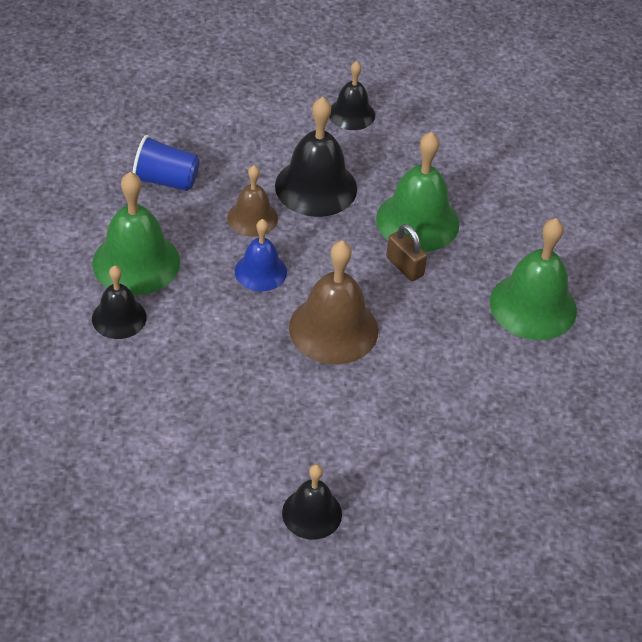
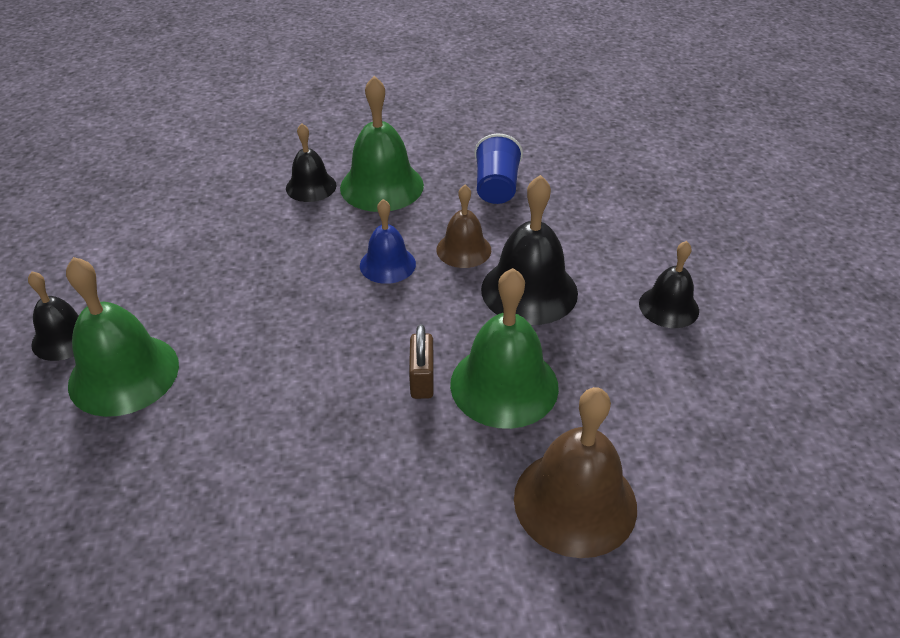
camera: 85 degrees right, 5 degrees down
brown bell [289,241,378,365] -> brown bell moved to [514,387,637,558]
brown padlock [386,224,427,281] -> brown padlock turned 45 degrees counterclockwise [409,324,434,399]
green bell [490,218,577,340] -> green bell moved to [66,257,179,417]

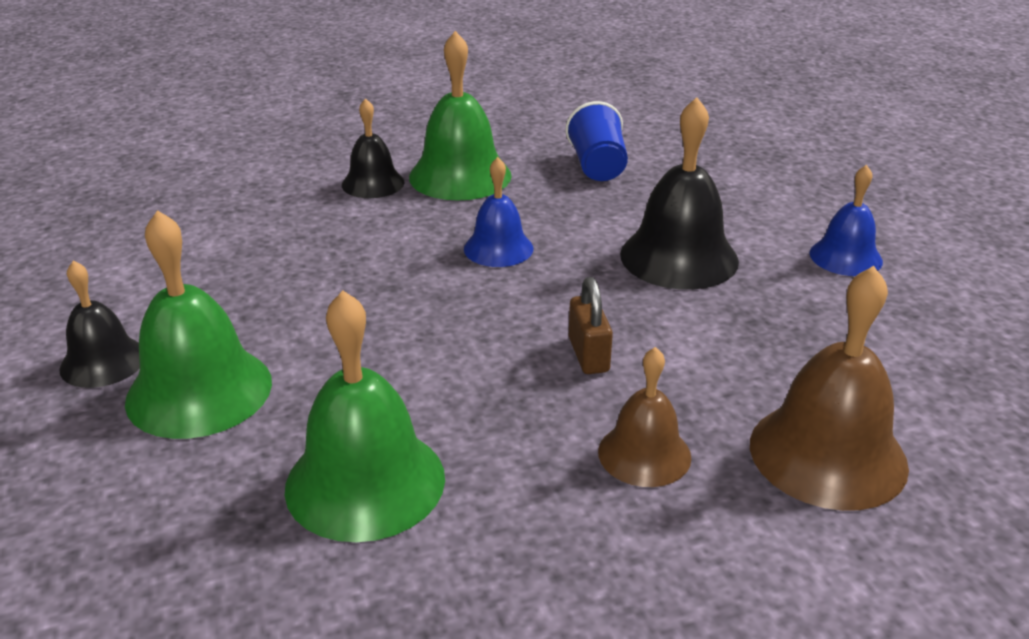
camera: 10 degrees left, 10 degrees down
brown bell [437,185,491,268] -> brown bell moved to [598,347,691,487]
green bell [450,268,559,429] -> green bell moved to [285,291,445,542]
black bell [639,241,699,328] -> blue bell [809,165,883,276]

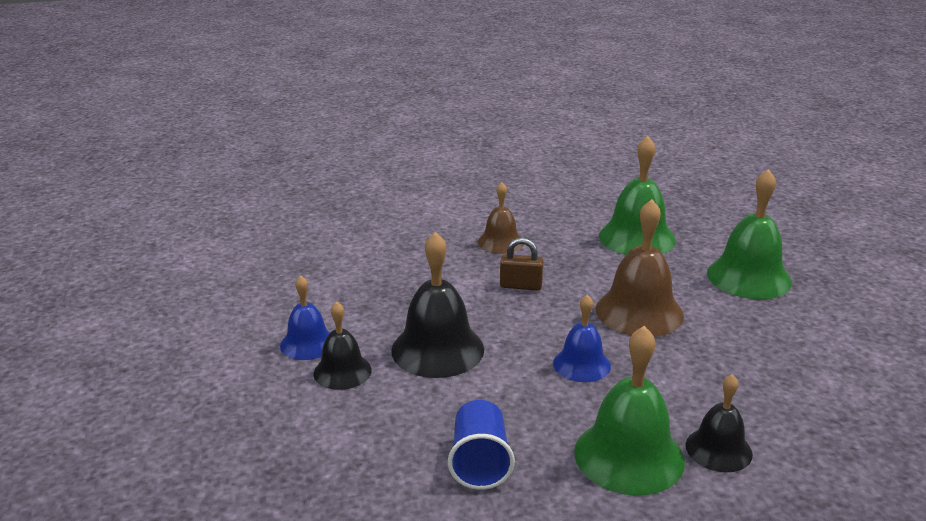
camera: 175 degrees left, 5 degrees down
black bell [59,261,140,388] -> black bell moved to [313,301,372,390]
brown padlock [569,277,613,374] -> brown padlock turned 75 degrees counterclockwise [500,238,543,291]
brown bell [750,266,909,511] -> brown bell moved to [595,199,684,337]

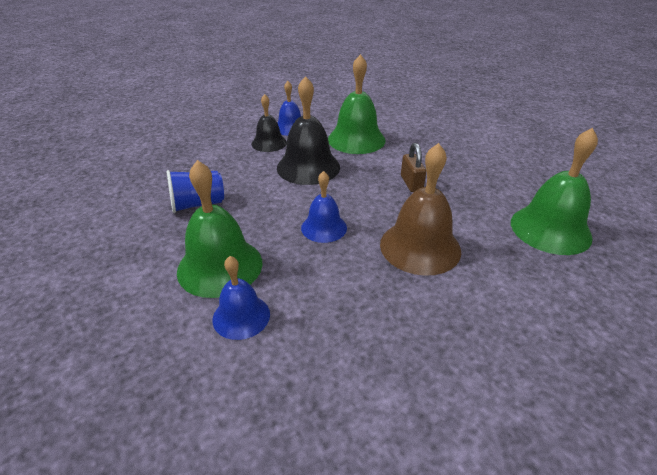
camera: 70 degrees right, 10 degrees up
brown bell [478,182,524,254] -> none
black bell [686,374,753,472] -> blue bell [213,256,270,340]
green bell [707,169,792,299] -> green bell moved to [328,54,386,154]

